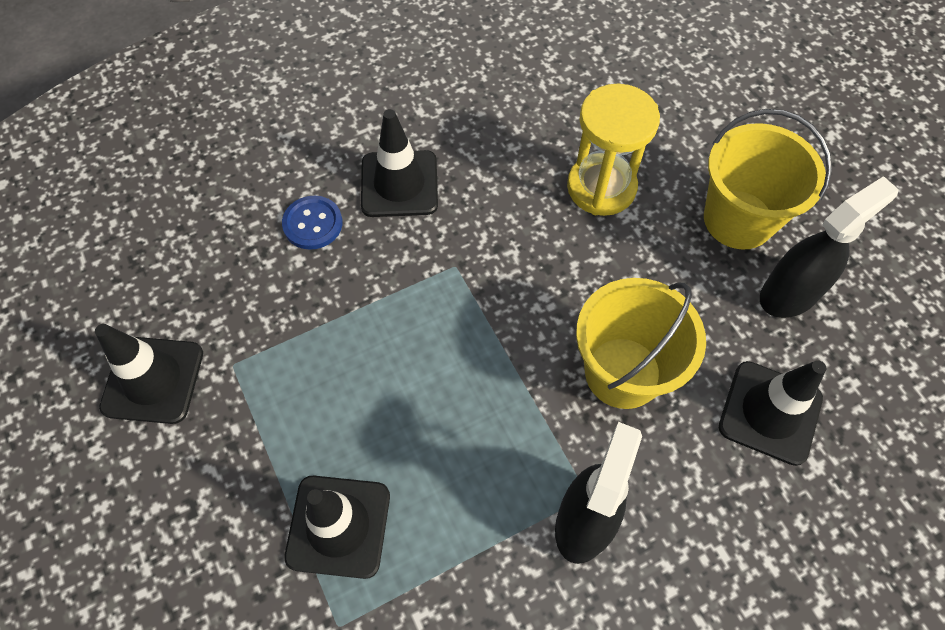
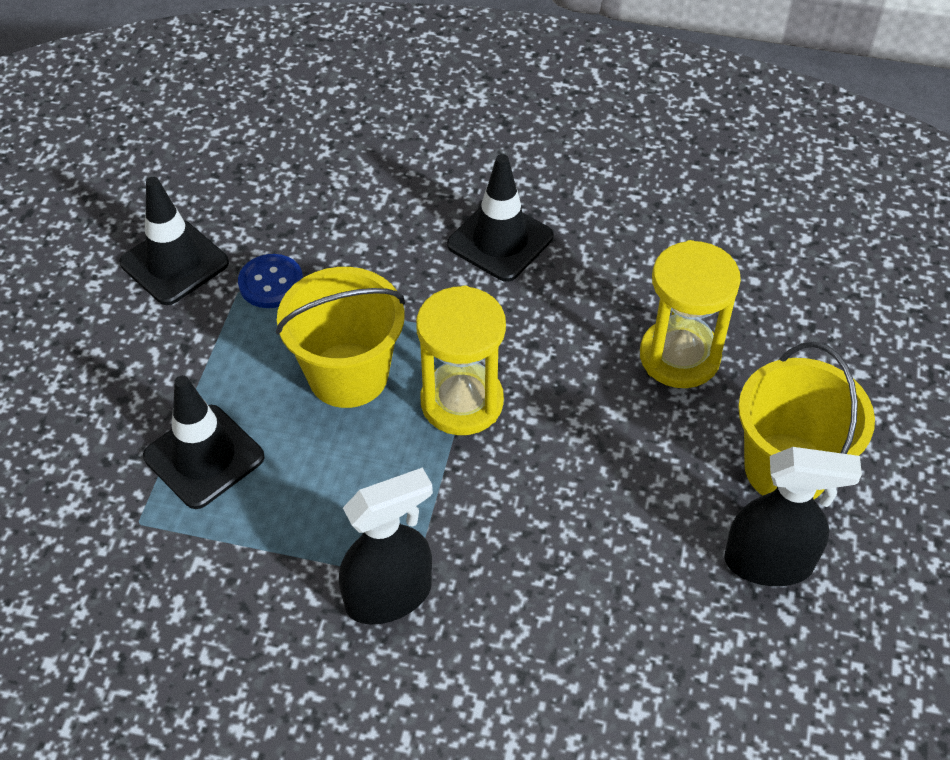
camera: 40 degrees right, 10 degrees down
blue button [282,196,343,250] -> blue button moved to [238,254,303,308]
yellow bucket [576,278,706,409] -> yellow bucket moved to [276,267,405,408]
black traffic cone [719,360,826,466] -> none
none -> yellow hourglass [416,285,506,435]

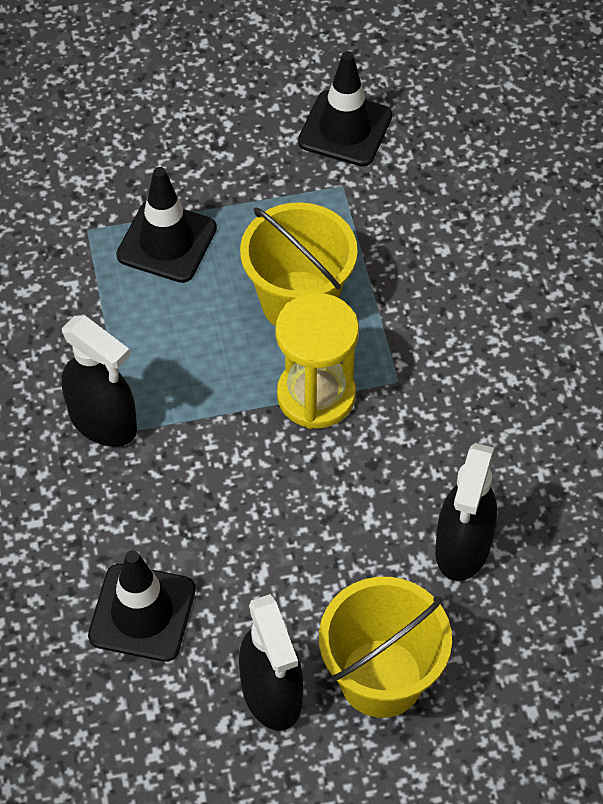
camera: 65 degrees right, 5 degrees up
blue button [238,254,303,308] -> none
black traffic cone [447,154,554,282] -> black traffic cone moved to [88,550,196,662]
yellow hourglass [640,240,741,388] -> black spray bottle [435,443,497,581]

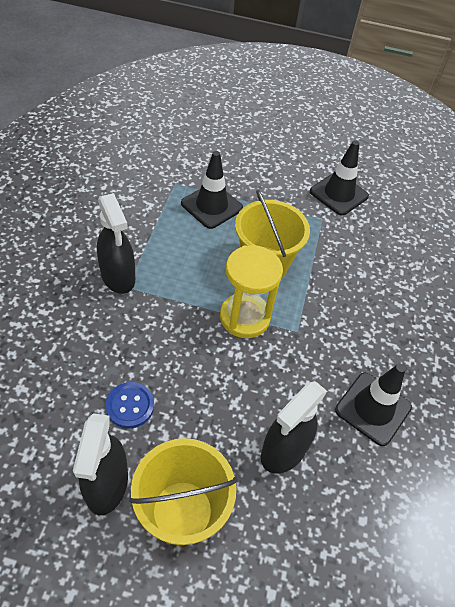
camera: 20 degrees right, 5 degrees down
black traffic cone [88,550,196,662] -> black traffic cone moved to [335,364,412,446]
none -> blue button [106,382,154,429]

